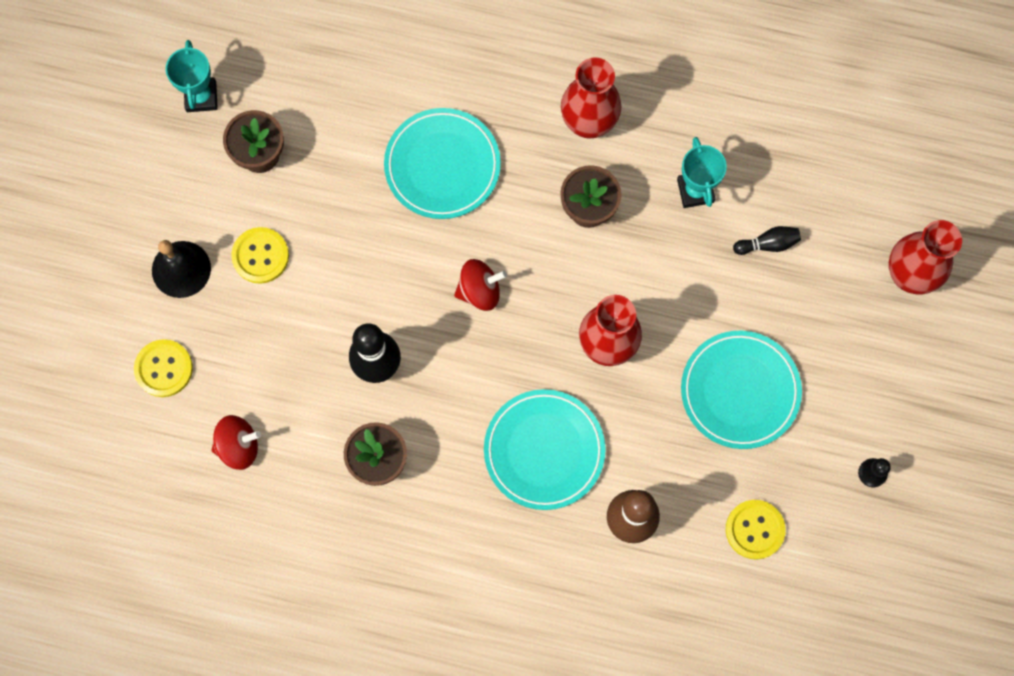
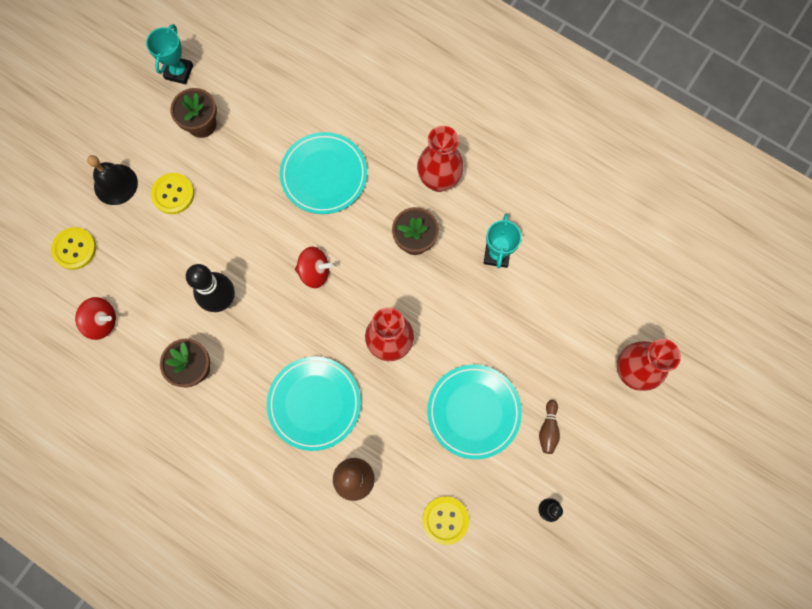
camera: 20 degrees right, 0 degrees up
black bowling pin [733,226,801,255] -> none
none -> brown bowling pin [539,400,560,454]

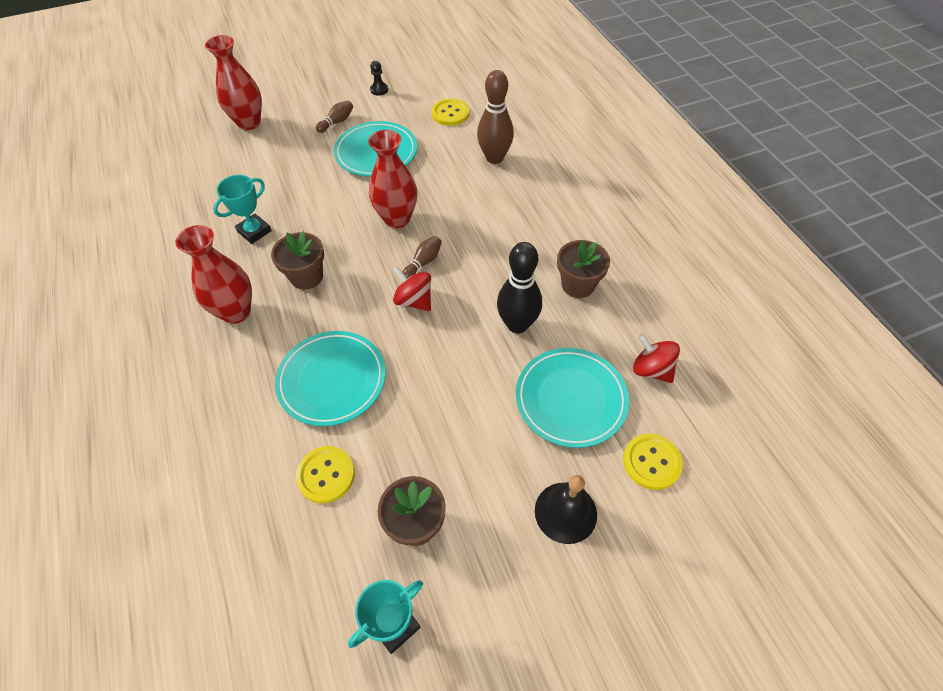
camera: 145 degrees left, 20 degrees down
yellow button [151,173,194,214] -> yellow button moved to [296,446,355,503]
turquoise plate [267,356,361,451] -> turquoise plate moved to [516,348,629,448]
none -> brown bowling pin [403,236,442,278]

